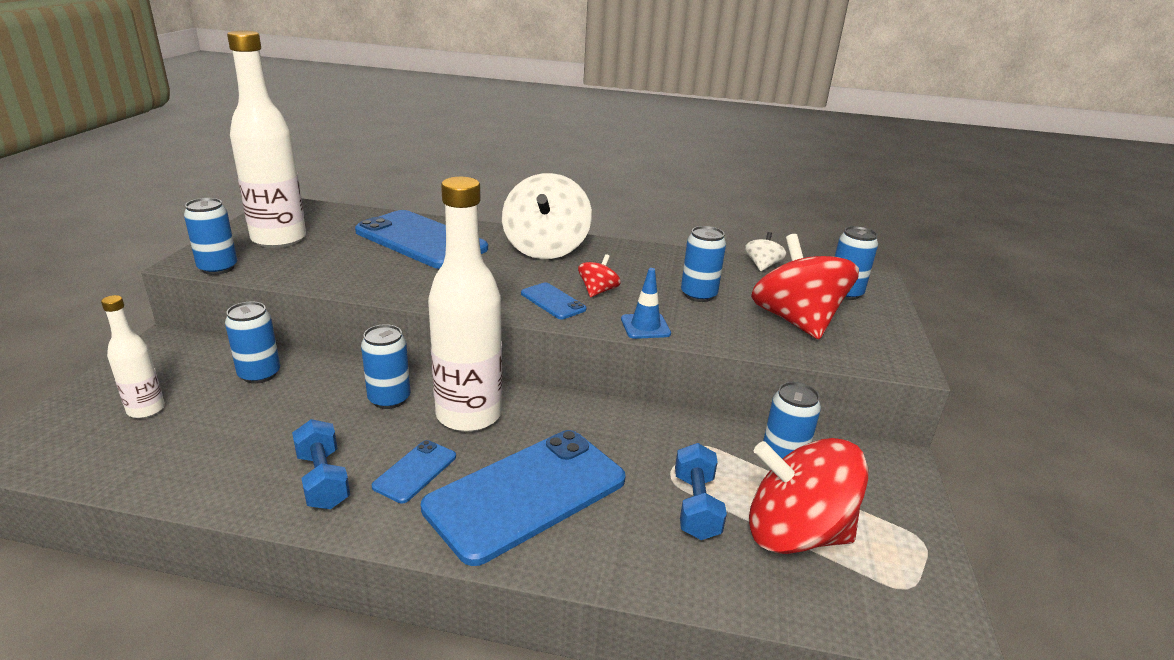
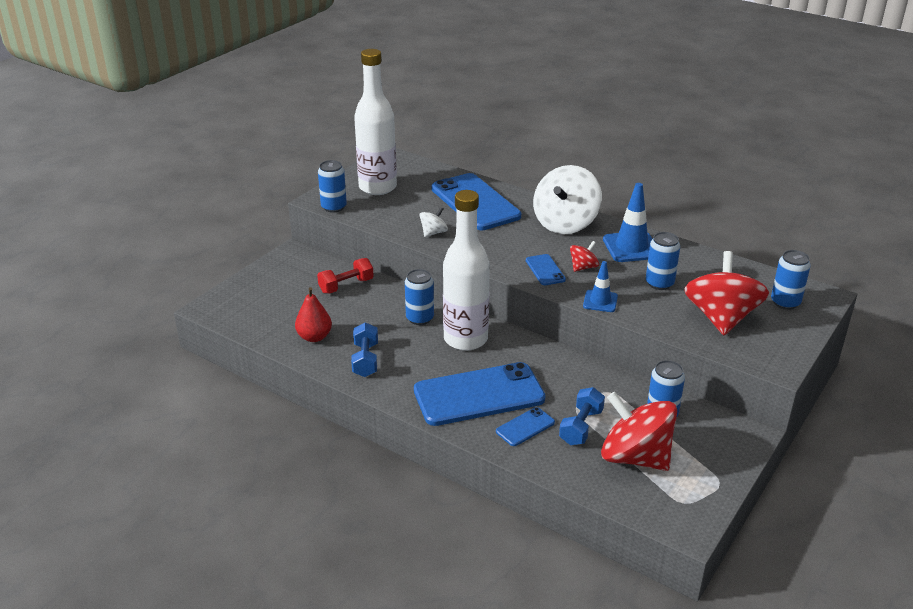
camera: 25 degrees right, 5 degrees up
white bottle [101,295,165,418] -> none
blue can [225,302,280,384] -> red dumbbell [317,258,374,294]
blue phone [372,440,456,503] -> blue phone moved to [496,407,555,446]
white spinning top [745,232,786,271] -> white spinning top moved to [420,207,448,237]
none -> red pear [295,287,332,342]
none -> blue traffic cone [603,183,652,262]

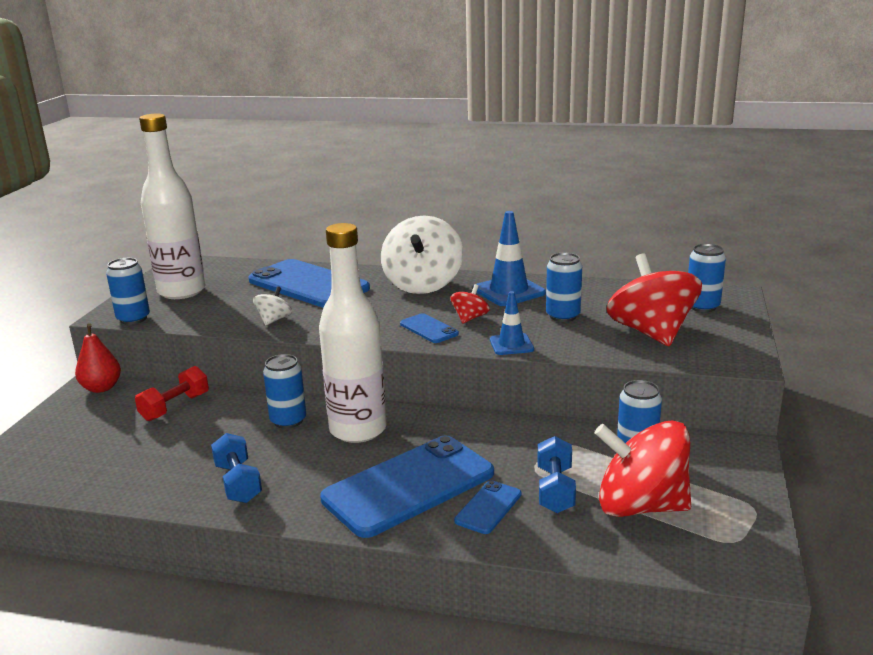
camera: 20 degrees left, 10 degrees down
red pear [295,287,332,342] -> red pear moved to [75,323,121,393]

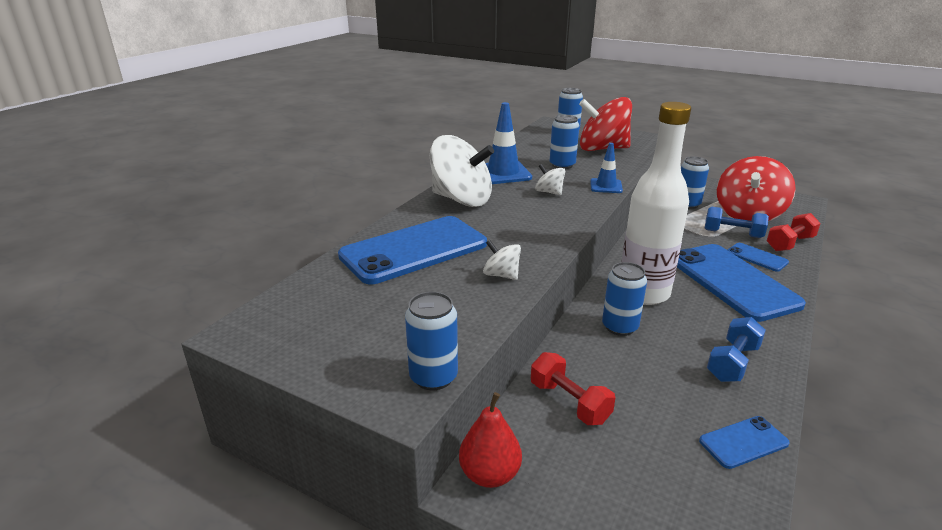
camera: 75 degrees left, 5 degrees up
white bottle [139,114,205,299] -> none
blue dumbbell [211,433,262,503] -> blue dumbbell turned 45 degrees counterclockwise [707,317,766,382]
blue phone [400,313,459,343] -> blue phone moved to [699,416,790,469]
red spinning top [451,284,490,324] -> white spinning top [535,164,565,195]
none -> red dumbbell [767,213,821,251]

